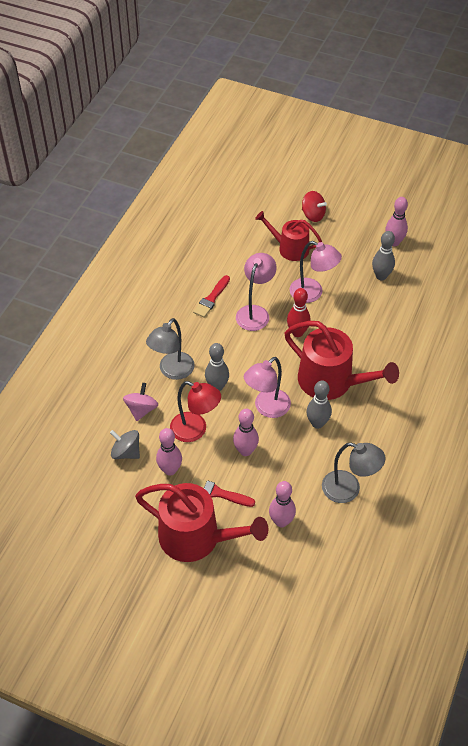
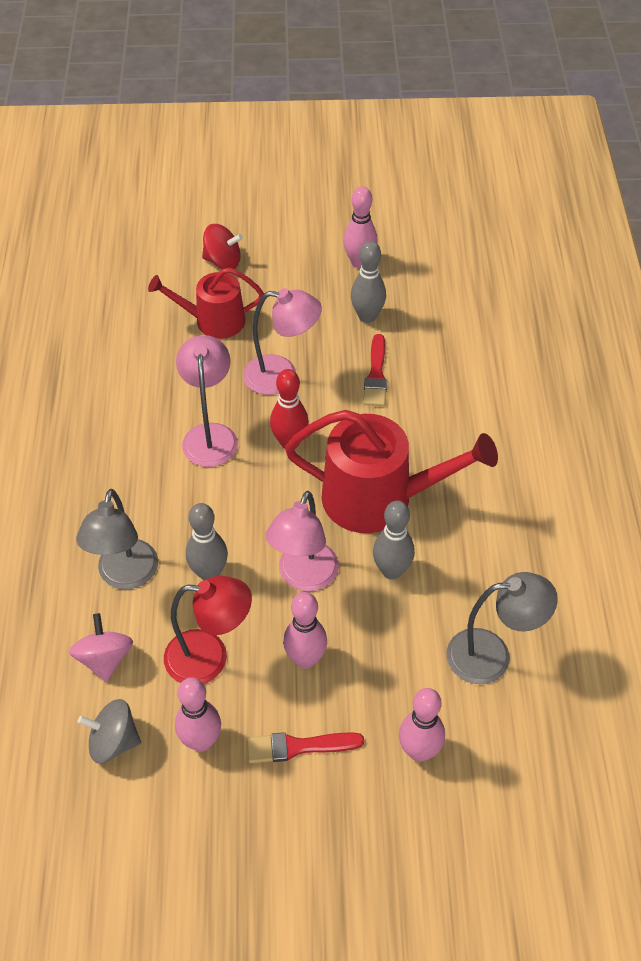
camera: 25 degrees left, 0 degrees up
red watering can [135,483,268,562] -> none
red brush [193,275,230,318] -> red brush moved to [363,334,387,406]

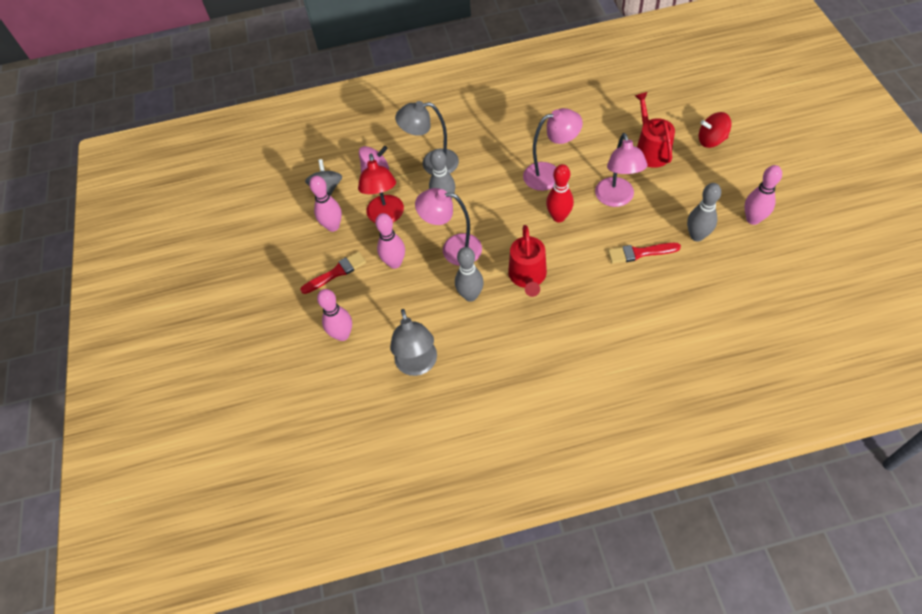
camera: 85 degrees right, 5 degrees up
red spinning top [202,224,243,269] -> red spinning top turned 90 degrees clockwise [699,112,731,148]
red brush [247,732,364,763] -> red brush turned 75 degrees clockwise [300,252,366,294]
red watering can [285,410,498,533] -> red watering can [508,225,547,297], size x0.62

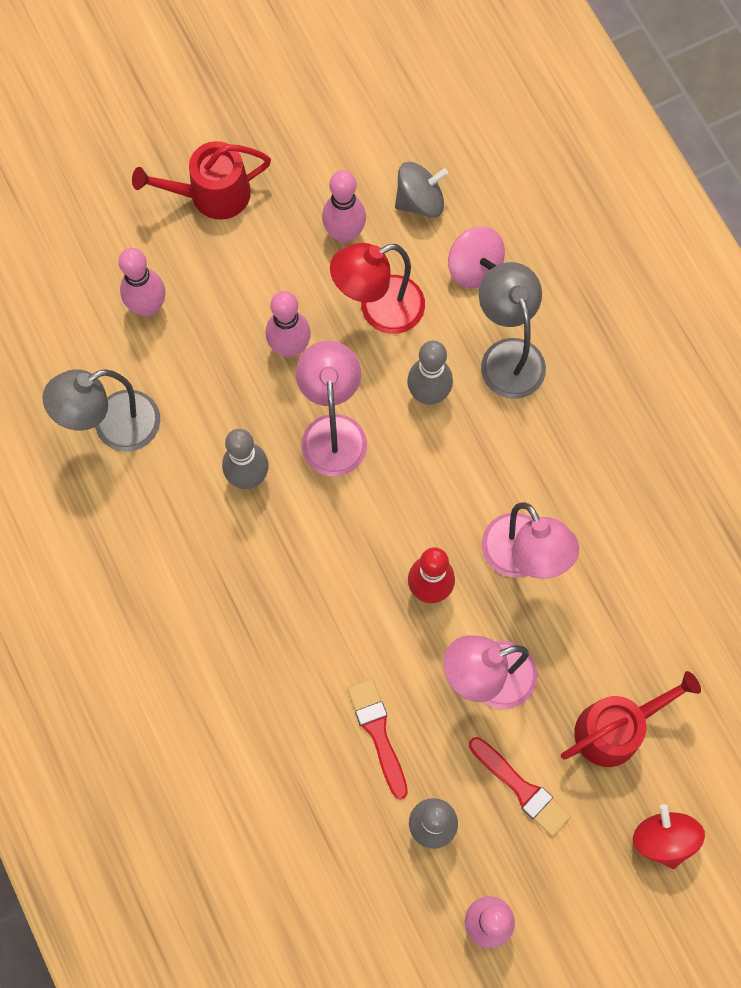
camera: 70 degrees right, 15 degrees up
red brush [300,252,366,294] -> red brush moved to [469,737,571,836]
red watering can [508,225,547,297] -> red watering can moved to [132,141,271,220]

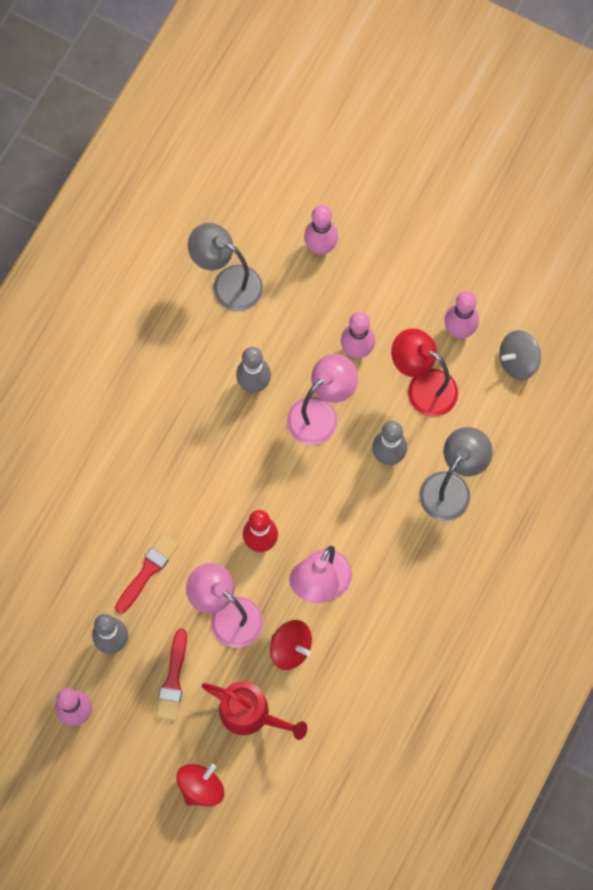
camera: 55 degrees right, 0 degrees up
red watering can [132,141,271,220] -> none
grey spinning top [395,162,448,217] -> grey spinning top turned 120 degrees clockwise [499,330,541,380]
pink spinning top [448,226,505,288] -> none
none -> red spinning top [270,620,312,670]

